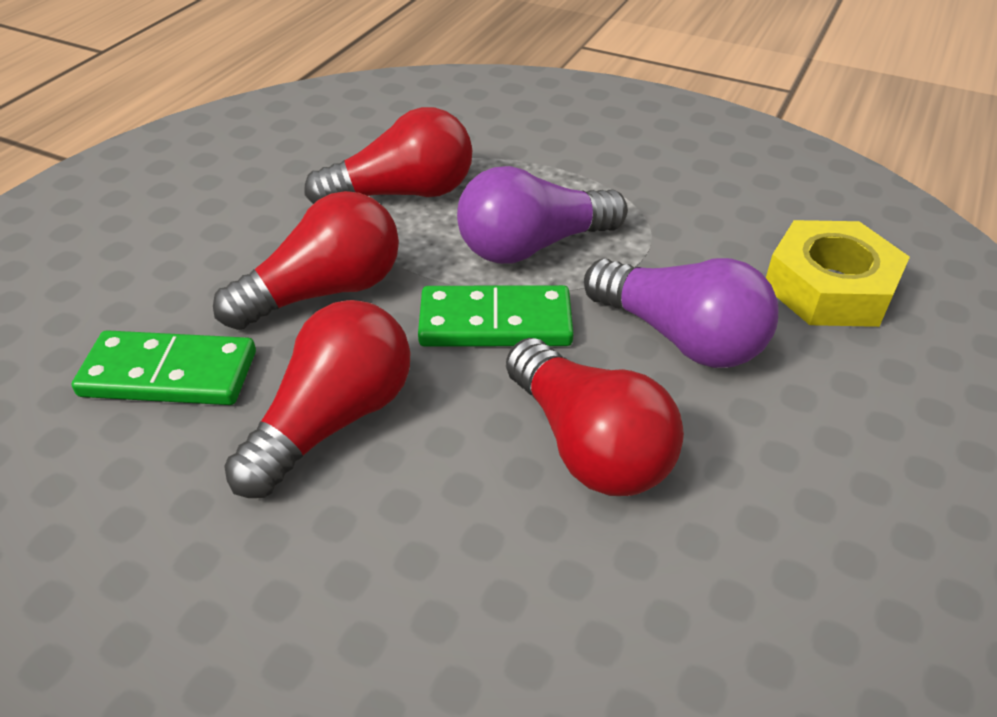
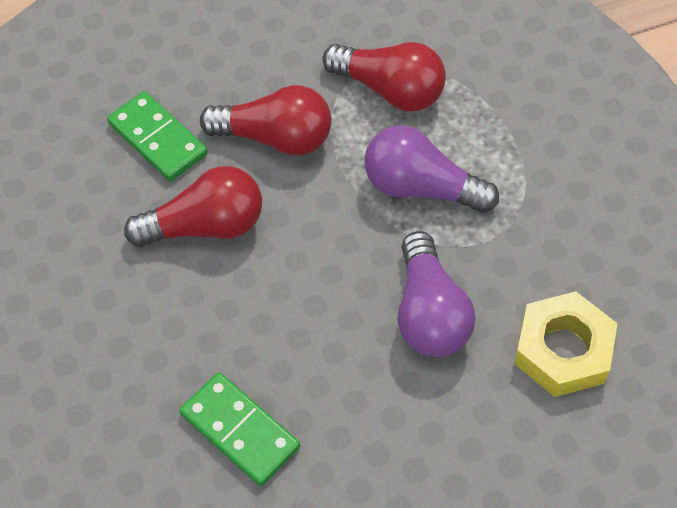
camera: 45 degrees right, 15 degrees up
green domino [418,285,574,347] -> green domino moved to [179,372,300,486]
red light bulb [506,338,684,496] -> none

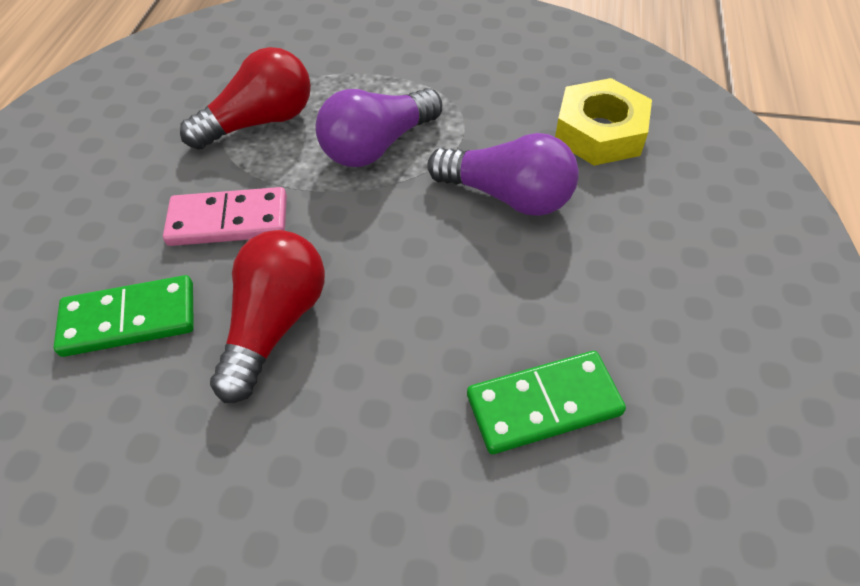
camera: 60 degrees left, 5 degrees down
red light bulb [200,85,331,156] -> pink domino [163,187,287,246]

